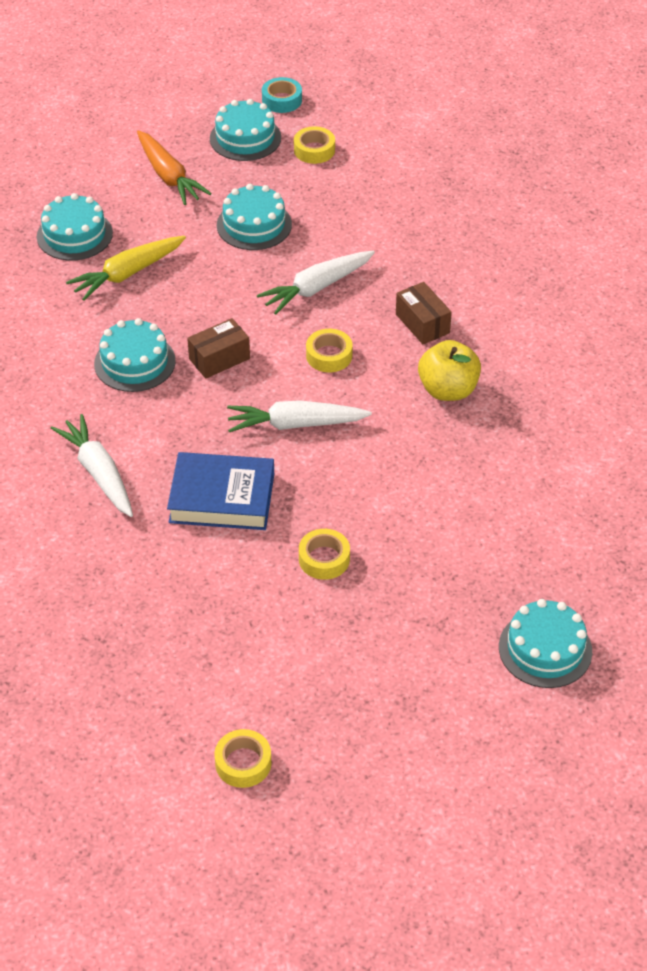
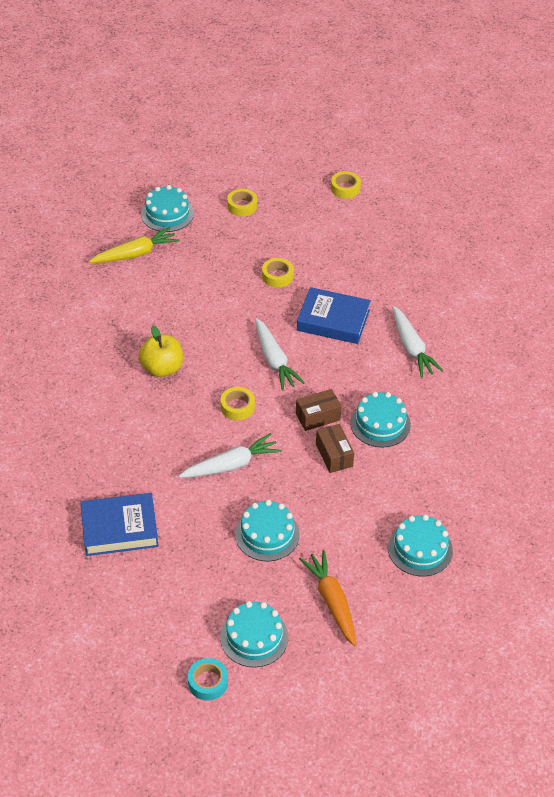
camera: 170 degrees left, 0 degrees up
yellow carrot [66,236,186,301] -> yellow carrot moved to [89,227,179,263]
white carrot [227,400,372,432] -> white carrot turned 60 degrees clockwise [255,318,305,391]
yellow tape [294,126,335,164] -> yellow tape moved to [227,189,257,216]
brown box [396,282,452,344] -> brown box moved to [316,424,354,473]
none -> blue book [80,493,159,556]

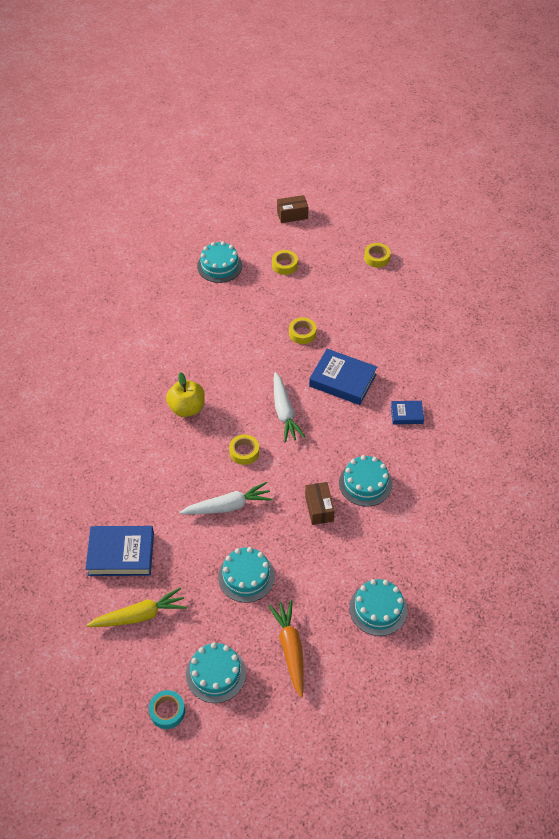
camera: 10 degrees right, 5 degrees up
yellow carrot [89,227,179,263] -> yellow carrot moved to [86,587,187,627]
brown box [296,389,341,431] -> brown box moved to [277,195,308,223]
white carrot [392,306,444,378] -> blue book [391,401,424,424]

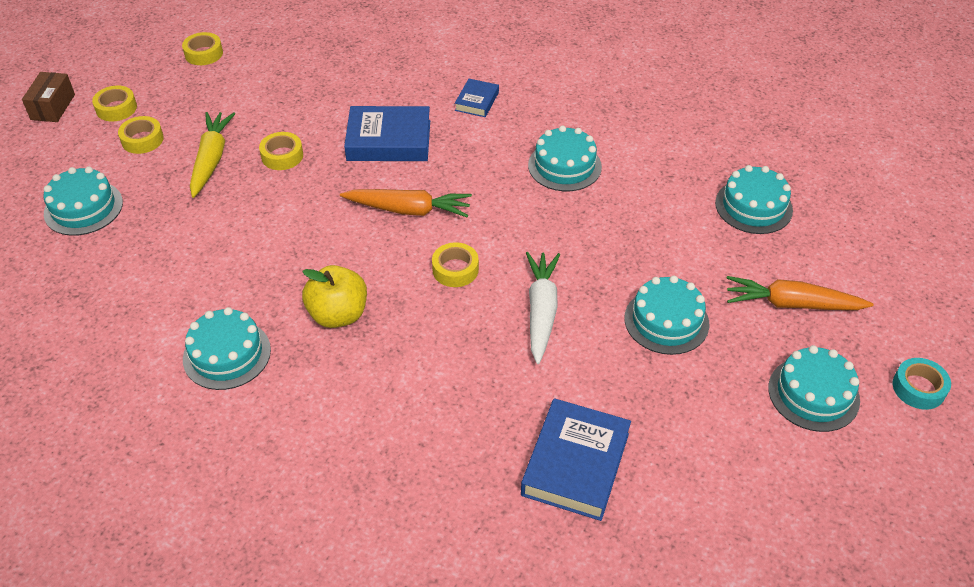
camera: 70 degrees left, 5 degrees down
yellow carrot [86,587,187,627] -> yellow carrot moved to [190,112,235,198]
turquoise tape [149,690,185,729] -> turquoise tape moved to [893,358,951,410]
white carrot [274,372,306,442] -> orange carrot [340,189,472,218]
brown box [305,482,335,525] -> none
blue book [309,349,377,405] -> blue book turned 45 degrees clockwise [344,106,430,161]
none -> yellow tape [92,86,137,121]
none -> turquoise cake [183,307,271,390]

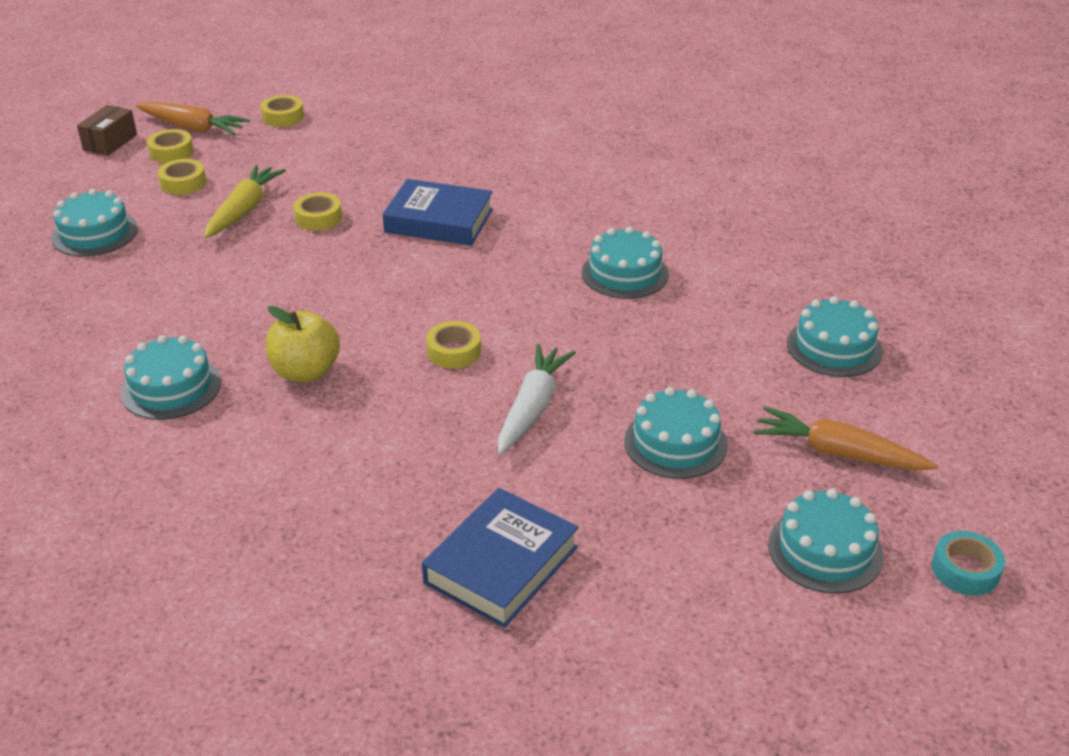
camera: 15 degrees right, 10 degrees down
orange carrot [340,189,472,218] -> orange carrot moved to [136,102,250,135]
blue book [455,79,499,117] -> none

